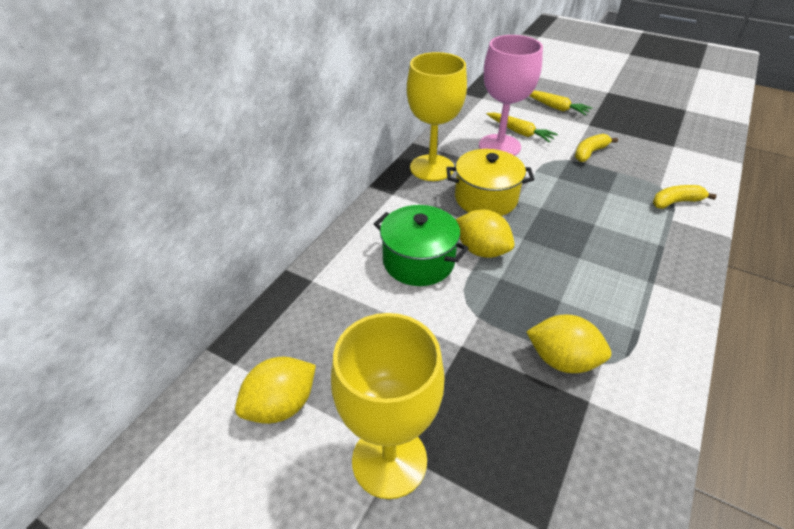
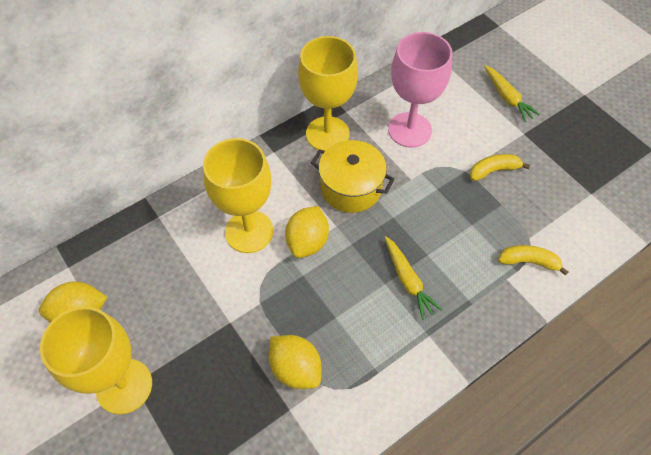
camera: 25 degrees right, 15 degrees up
green pot [374,205,469,286] -> yellow goblet [203,138,273,253]
yellow lemon [456,209,515,258] -> yellow lemon turned 45 degrees clockwise [285,206,329,258]
yellow carrot [486,113,558,143] -> yellow carrot moved to [385,236,442,320]

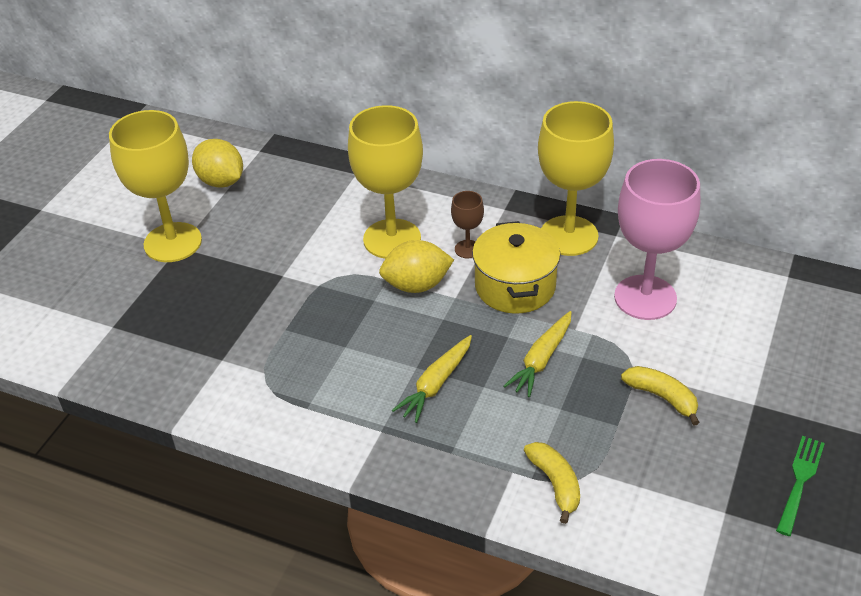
camera: 60 degrees right, 15 degrees down
yellow lemon [269,335,321,389] -> none
yellow carrot [484,65,540,122] -> yellow carrot moved to [503,311,572,397]
none -> brown goblet [451,191,484,258]
none -> green fork [776,436,825,536]

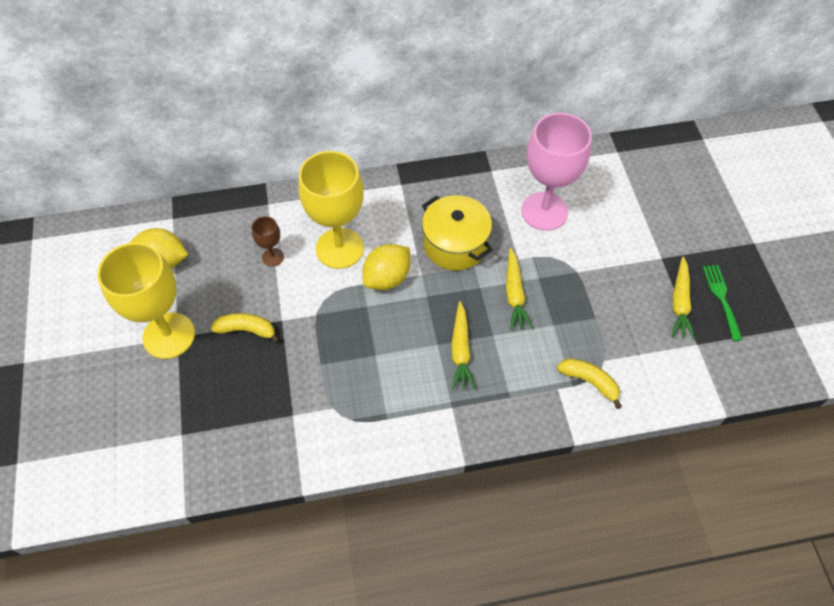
camera: 35 degrees left, 15 degrees up
brown goblet [451,191,484,258] -> brown goblet moved to [252,216,284,267]
yellow goblet [538,101,614,256] -> none
yellow banana [621,366,700,426] -> yellow banana moved to [211,313,280,343]
none -> yellow carrot [671,257,695,340]

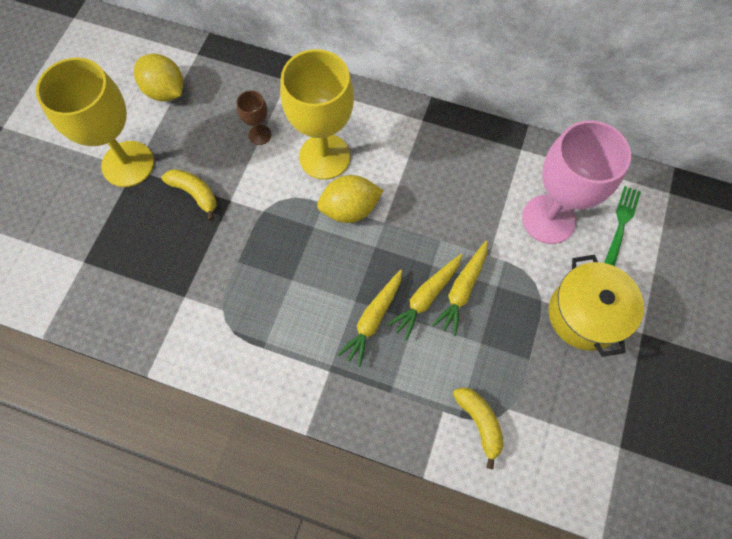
camera: 30 degrees right, 10 degrees up
yellow pot [422,195,493,270] -> yellow pot moved to [549,255,644,357]
yellow carrot [671,257,695,340] -> yellow carrot moved to [387,254,462,340]
green fork [703,265,743,341] -> green fork moved to [604,186,641,266]

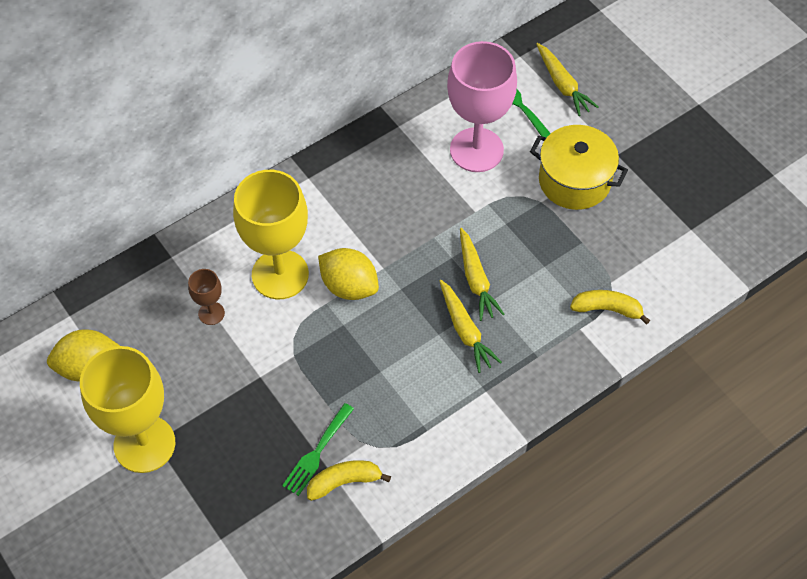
camera: 55 degrees left, 10 degrees down
yellow banana [162,169,217,221] -> yellow banana moved to [307,460,391,501]
yellow lemon [317,175,383,223] -> yellow lemon turned 75 degrees counterclockwise [318,248,379,300]
yellow carrot [432,241,487,336] -> yellow carrot moved to [536,43,598,116]
none -> green fork [282,403,354,496]

